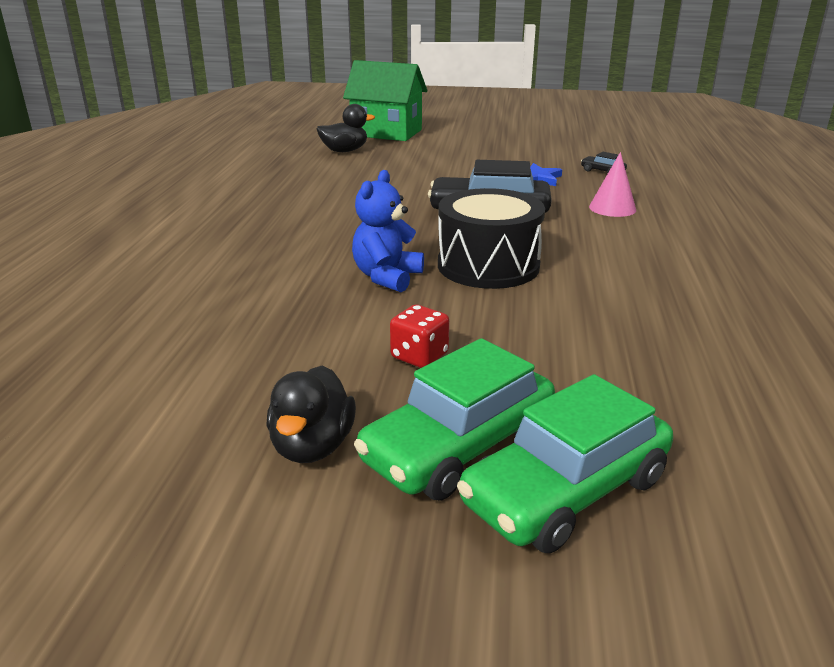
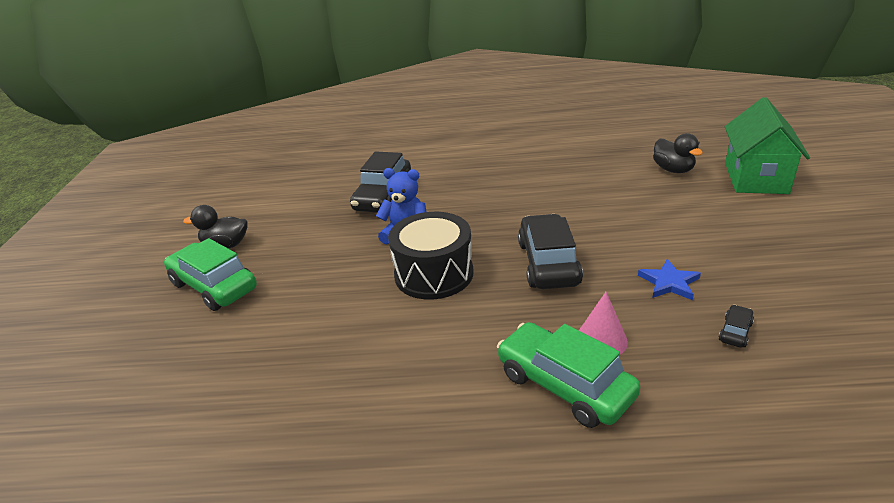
camera: 85 degrees right, 5 degrees up
red dice [390,305,449,368] -> none
green car [457,374,673,553] -> green car moved to [497,322,640,428]
none -> black car [350,151,411,213]

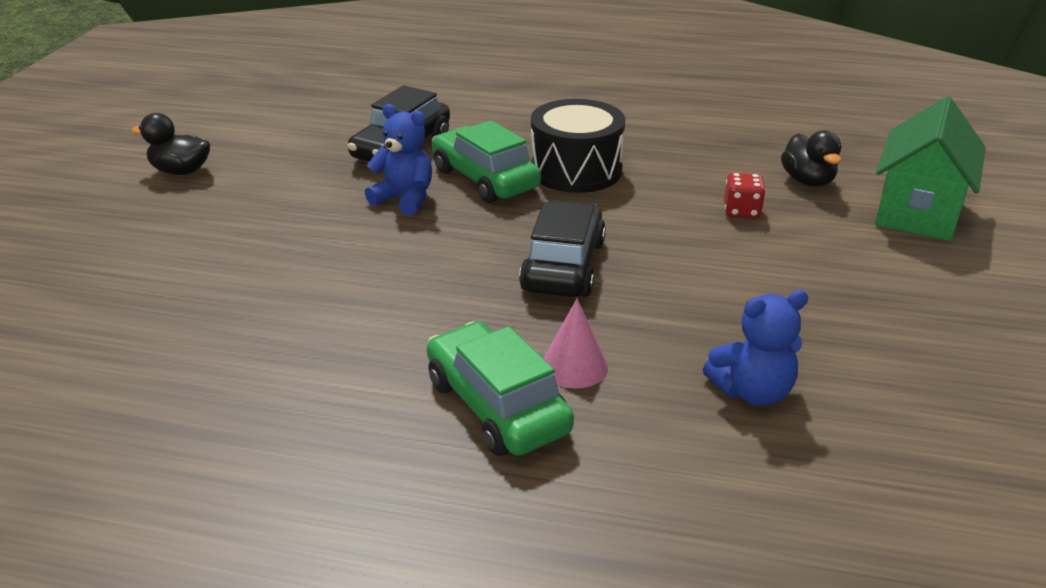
camera: 10 degrees right, 0 degrees up
green car [164,238,257,311] -> green car moved to [432,120,541,203]
black drum [388,212,474,300] -> black drum moved to [531,99,626,193]
blue star [638,259,701,300] -> none
black car [719,305,754,348] -> blue teddy bear [703,290,809,406]
none -> red dice [724,173,766,218]

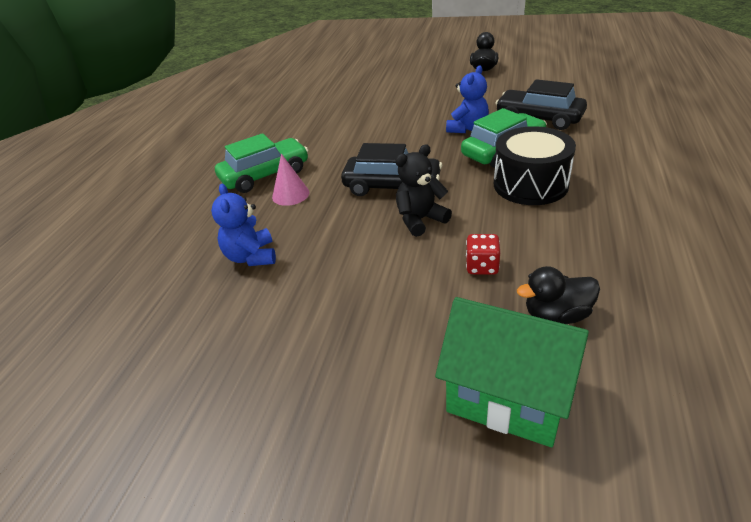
camera: 95 degrees right, 5 degrees up
none -> black teddy bear [395,144,452,237]

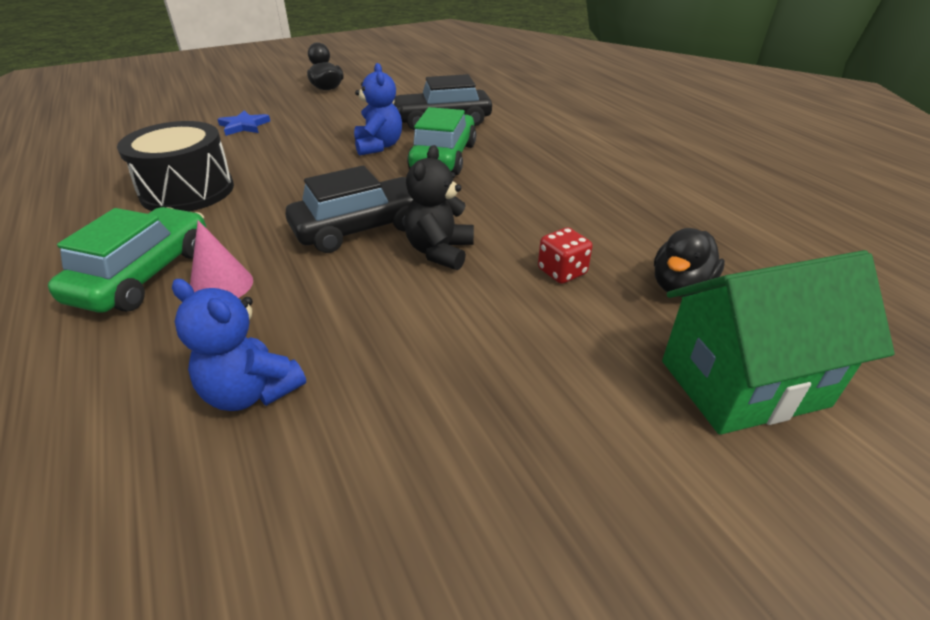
camera: 45 degrees left, 0 degrees up
black drum [494,126,576,205] -> black drum moved to [117,121,234,211]
none -> blue star [217,110,270,136]

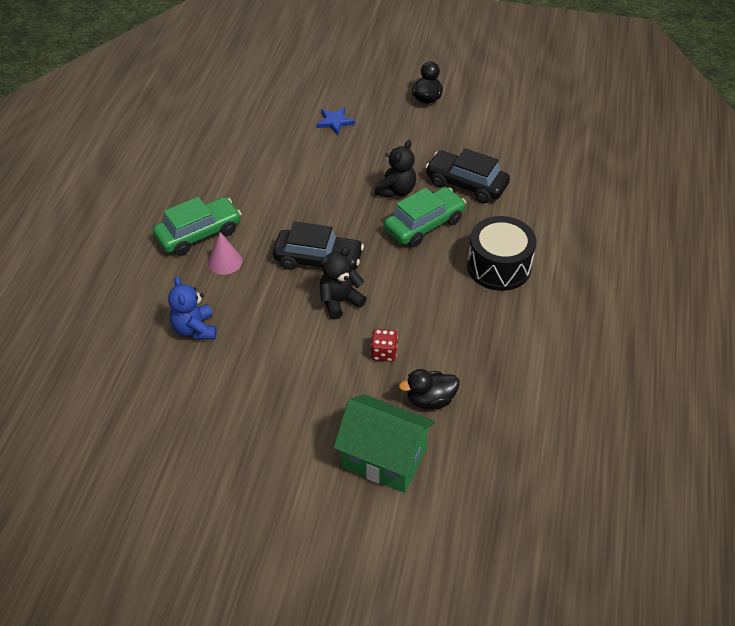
camera: 40 degrees right, 10 degrees up
black drum [117,121,234,211] -> black drum moved to [467,216,536,291]
blue teddy bear [354,63,402,156] -> black teddy bear [375,140,416,198]

